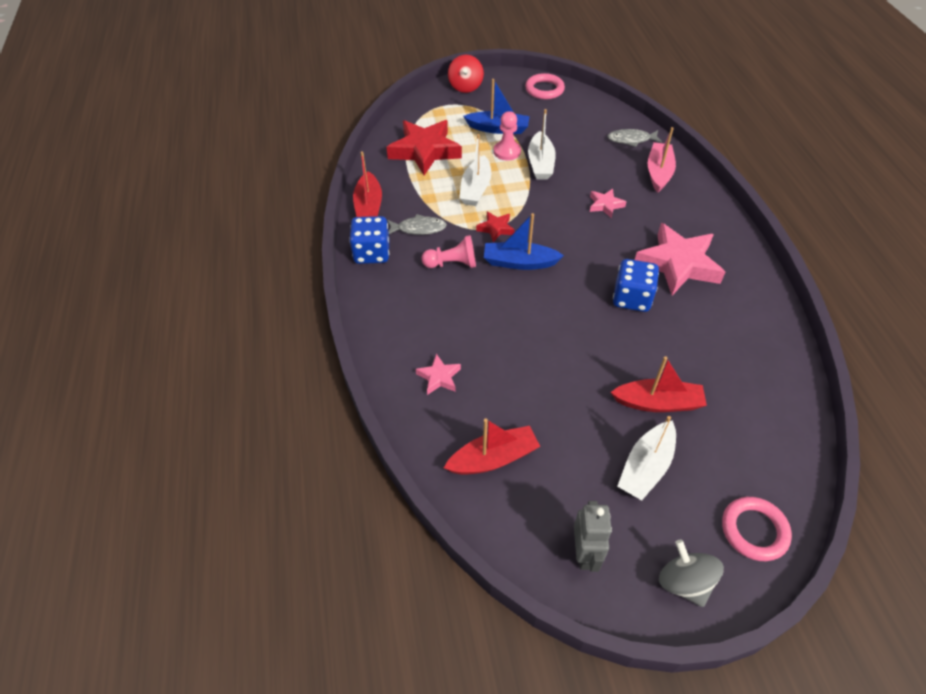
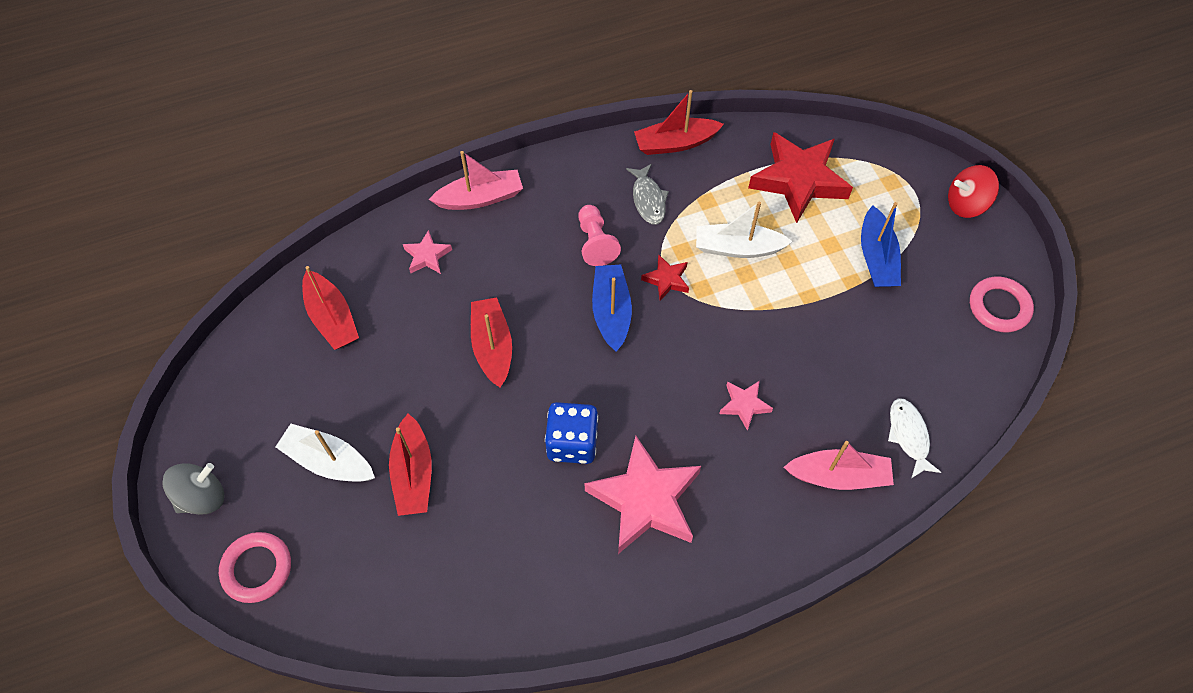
camera: 80 degrees right, 10 degrees up
blue dice [349,216,389,264] -> none
pink pawn [494,111,521,160] -> none
white boat [528,109,556,180] -> none
grey robot [574,501,612,572] -> none
grey fish [607,129,662,147] -> white fish [888,398,941,478]
none -> pink boat [429,151,523,210]
none -> red boat [471,297,512,388]

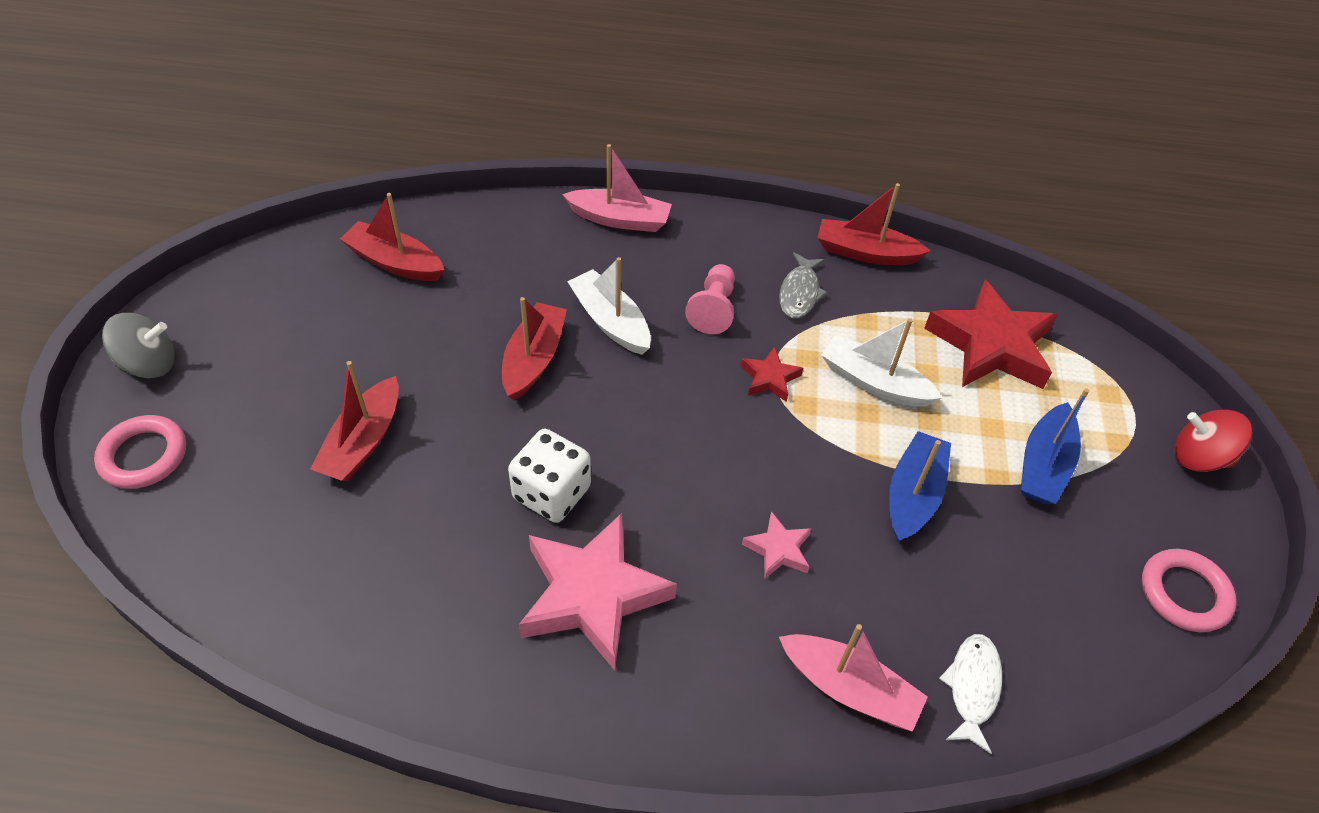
camera: 25 degrees right, 10 degrees down
white boat [276,424,375,482] -> white boat moved to [567,257,651,355]
red boat [302,266,359,350] -> red boat turned 120 degrees clockwise [340,193,444,281]
pink star [403,230,452,274] -> none
blue dice [545,402,598,464] -> white dice [508,429,591,523]
blue boat [592,265,632,352] -> blue boat moved to [889,431,951,542]

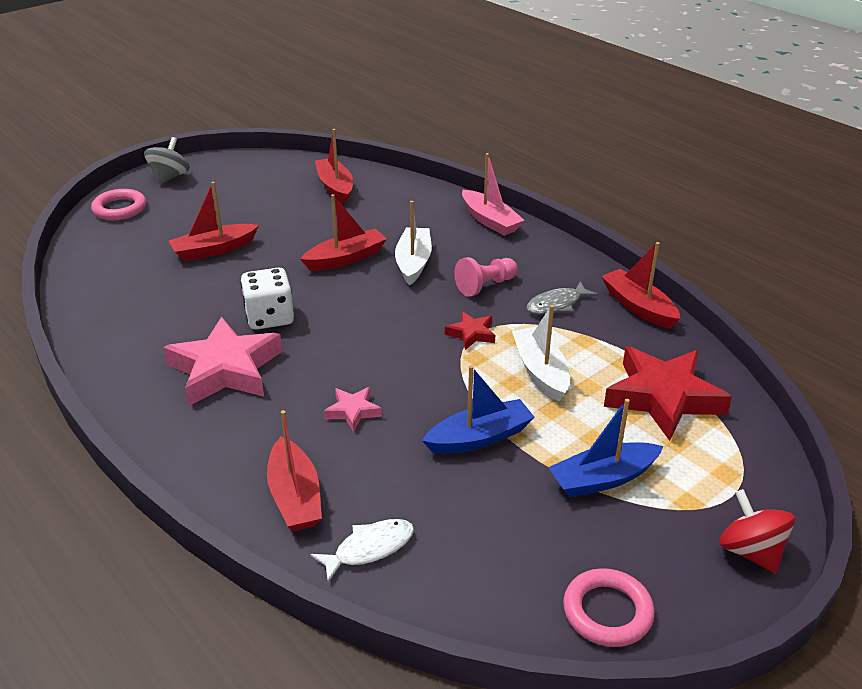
camera: 45 degrees right, 15 degrees down
grey spinning top [102,313,175,378] -> grey spinning top turned 105 degrees counterclockwise [144,137,190,185]
pink boat [779,624,928,732] -> red boat [267,410,322,531]

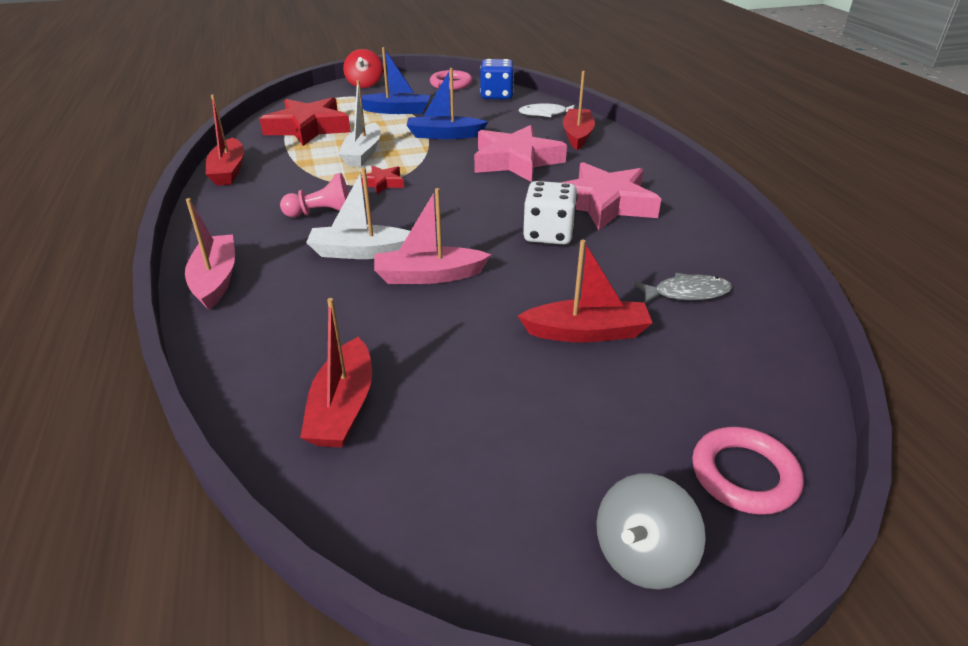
camera: 155 degrees left, 0 degrees up
red boat [300,194,387,270] -> pink boat [374,188,491,284]
pink star [324,387,382,432] -> pink star [474,125,567,182], size x2.14
white boat [395,201,432,286] -> white boat turned 60 degrees clockwise [306,168,410,259]
grey fish [526,281,598,315] -> grey fish moved to [634,273,732,303]
none -> blue dice [480,59,514,99]

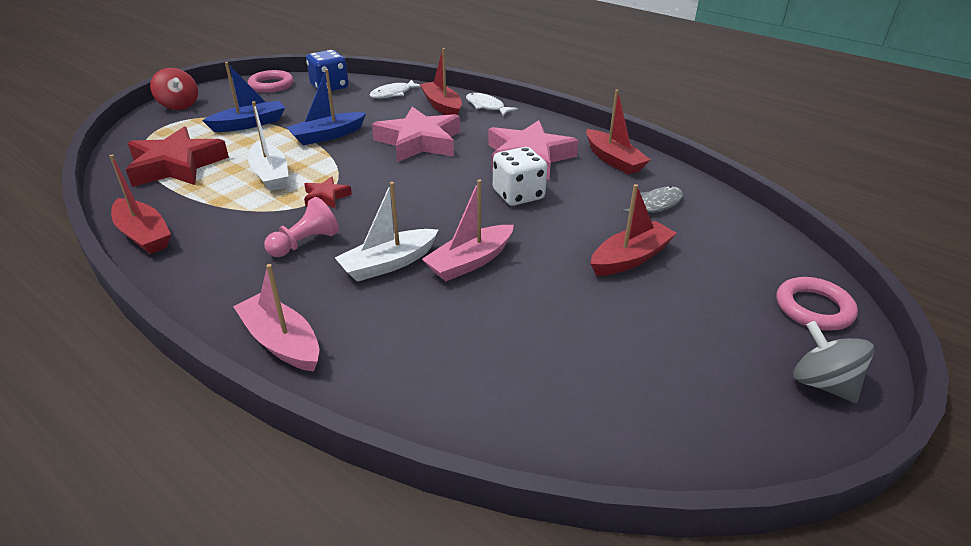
camera: 35 degrees left, 0 degrees up
red boat [300,298,372,448] -> red boat moved to [586,89,650,175]
grey spinning top [596,473,706,589] -> grey spinning top turned 135 degrees clockwise [793,321,874,403]
none -> white fish [466,93,518,116]

